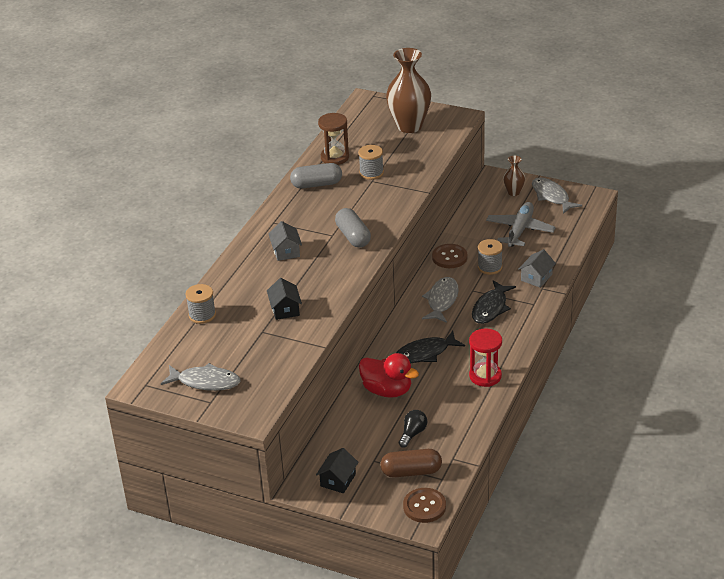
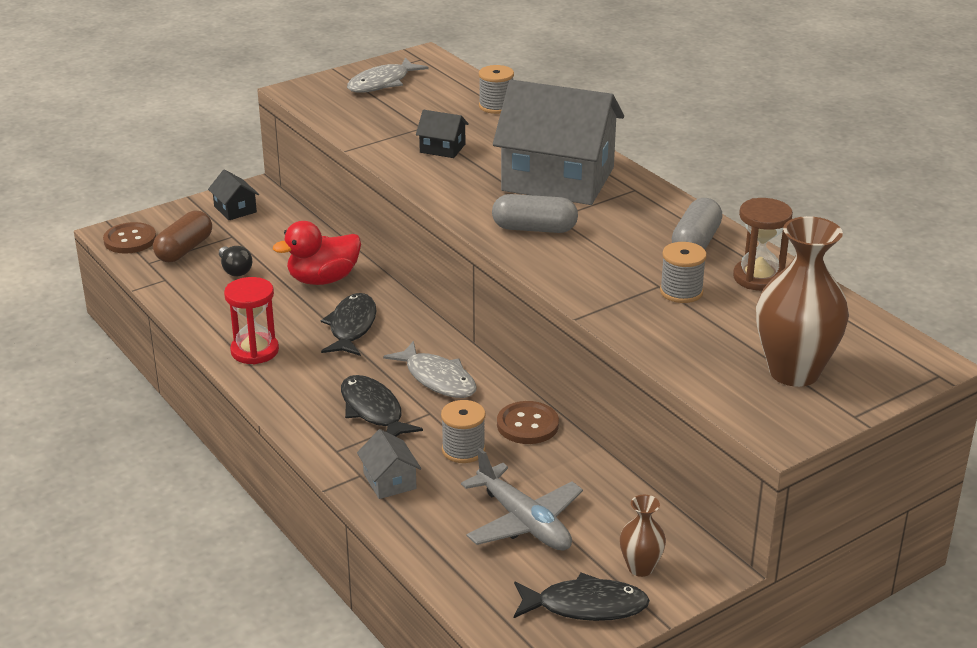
camera: 120 degrees right, 5 degrees down
grey house [268,221,302,261] -> grey house [493,80,624,205], size x2.45
grey fish [532,177,582,214] -> black fish [514,572,650,621]

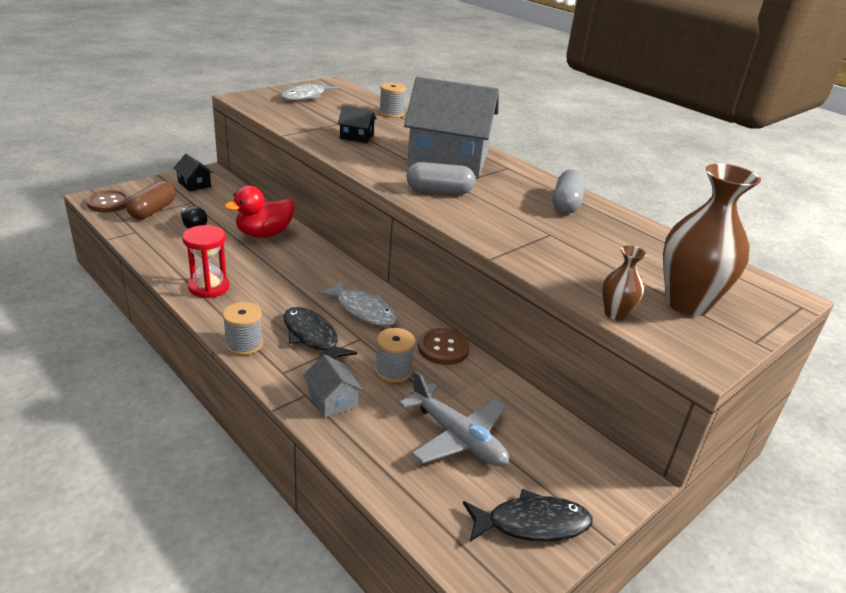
camera: 10 degrees left, 0 degrees up
black fish [321,293,376,356] -> none
brown vase [620,495,666,577] -> brown vase moved to [602,245,647,320]
grey spool [660,242,707,303] -> grey spool moved to [222,302,263,355]
brown hourglass [733,198,793,291] -> none

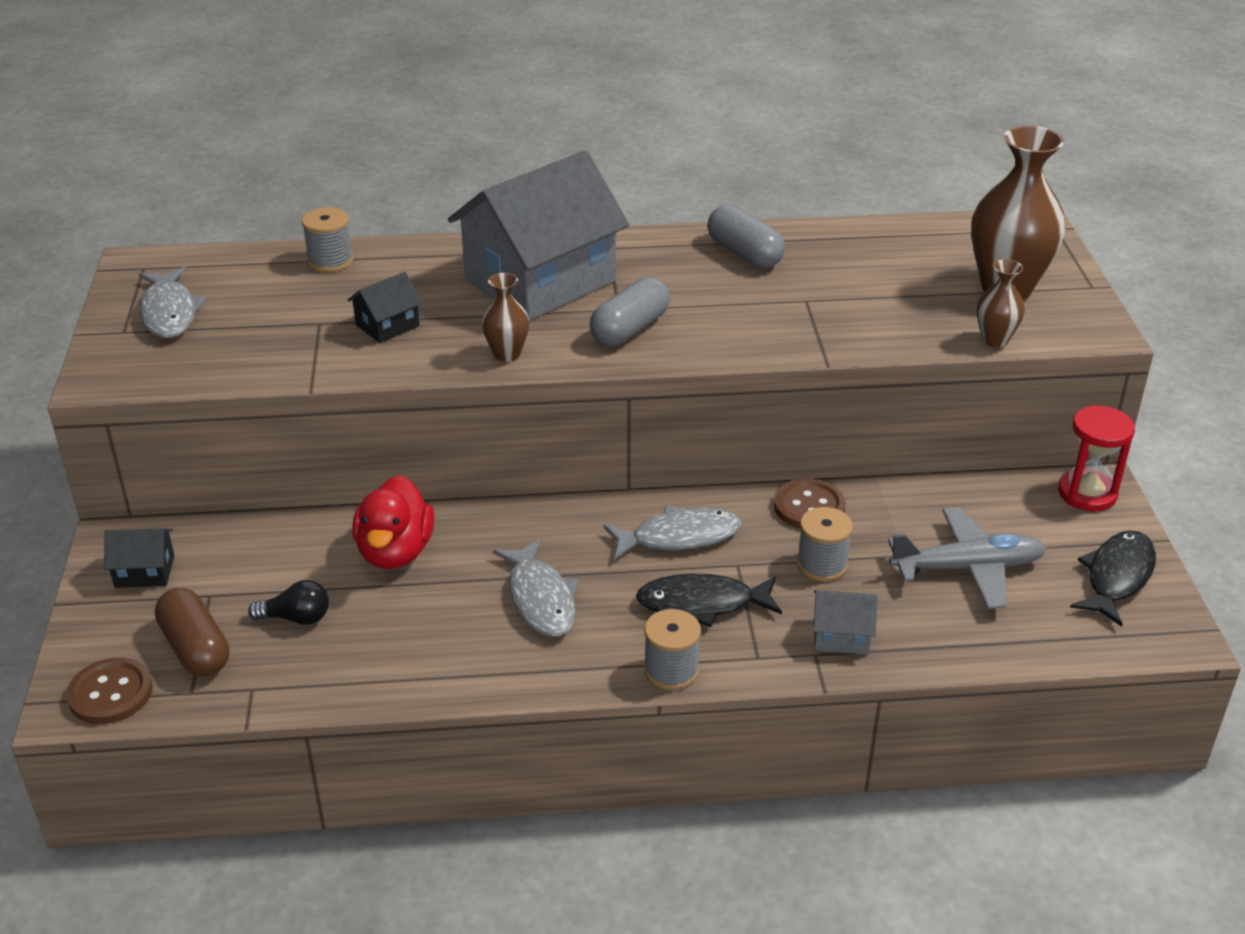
camera: 50 degrees left, 5 degrees up
red hourglass [182,225,229,298] -> red hourglass moved to [1058,405,1135,511]
none -> brown vase [482,273,529,362]
none -> grey fish [493,539,578,637]

